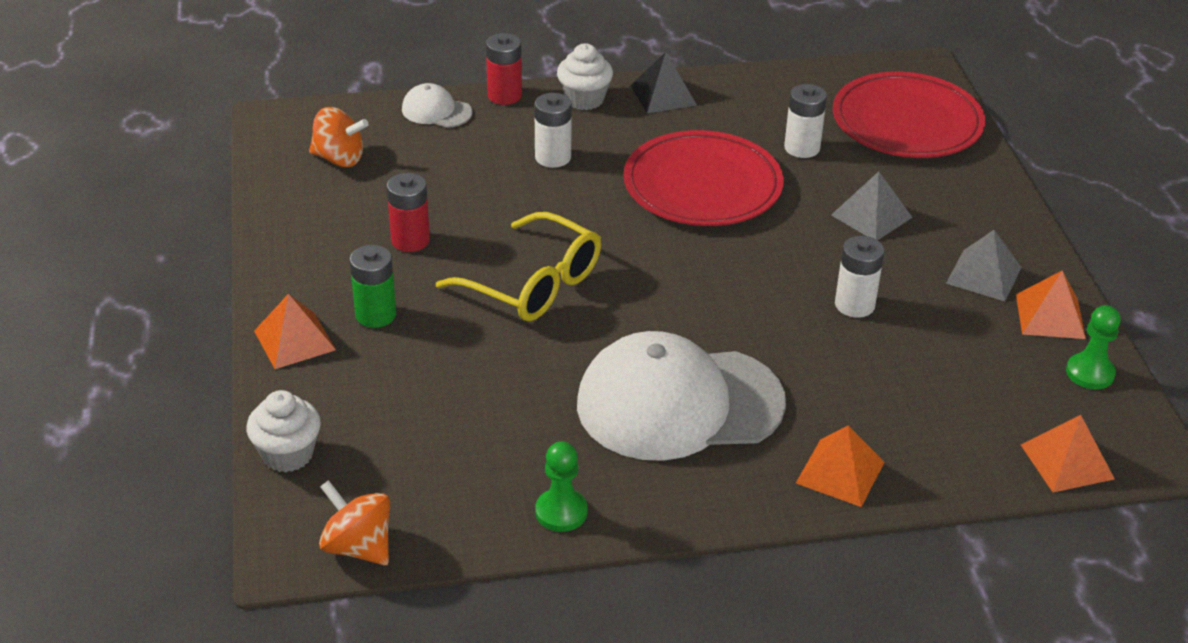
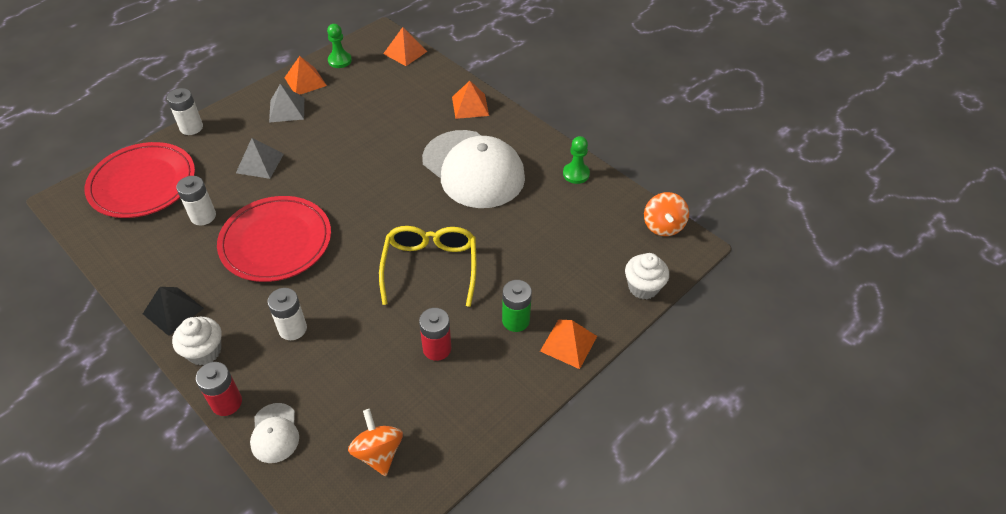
camera: 125 degrees left, 10 degrees up
white battery [835,236,884,318] -> white battery moved to [167,88,203,135]

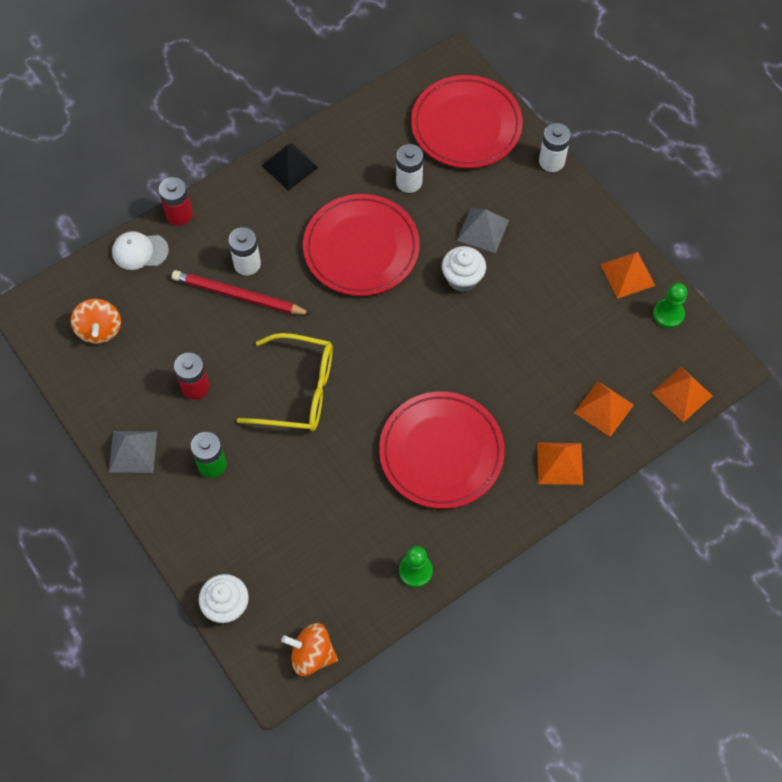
camera: 100 degrees right, 15 degrees up
white cupcake [172,317,222,365] -> white cupcake moved to [442,246,486,292]
grey pyramid [269,84,304,123] -> grey pyramid moved to [109,431,157,473]
orange spinning top [348,409,403,476] -> orange spinning top turned 90 degrees clockwise [70,299,121,344]
white cap [422,130,525,208] -> red plate [379,391,505,509]
orange pyramid [540,319,597,369] -> orange pyramid moved to [574,381,634,437]
none -> red pencil [172,270,312,315]

